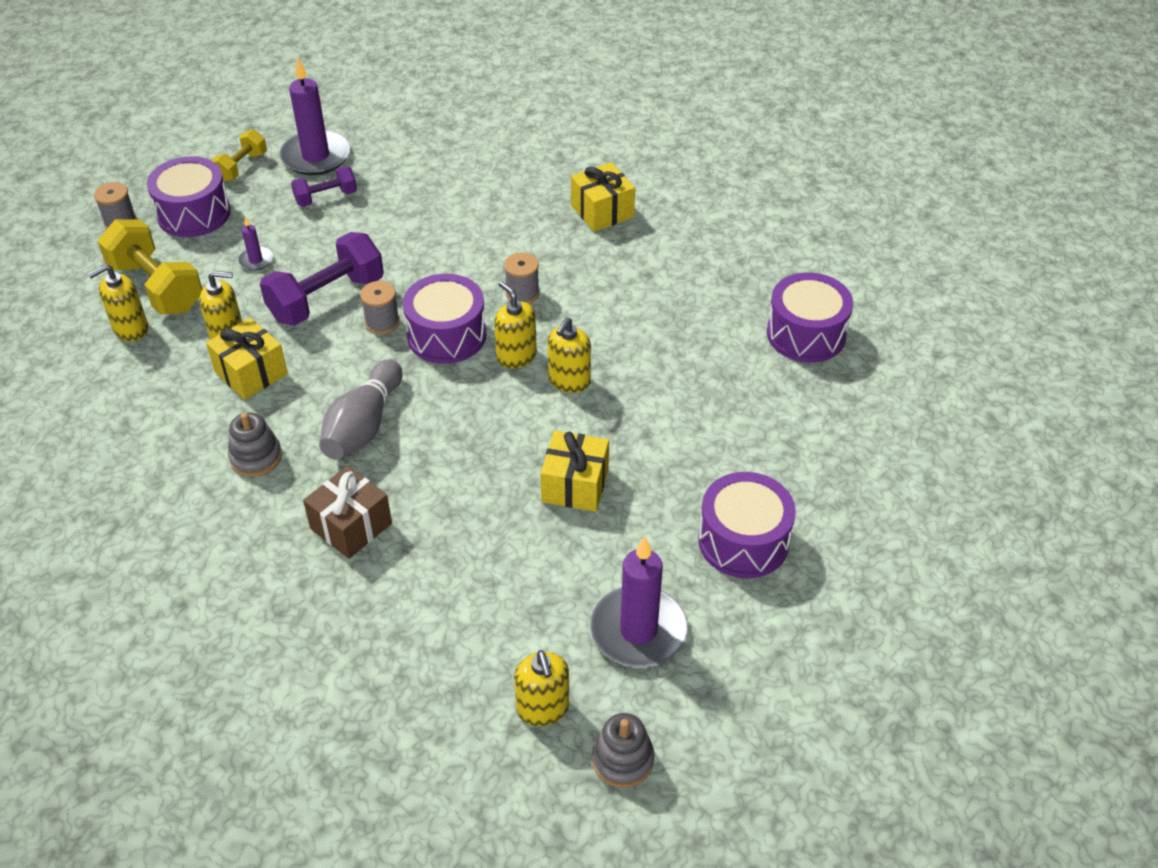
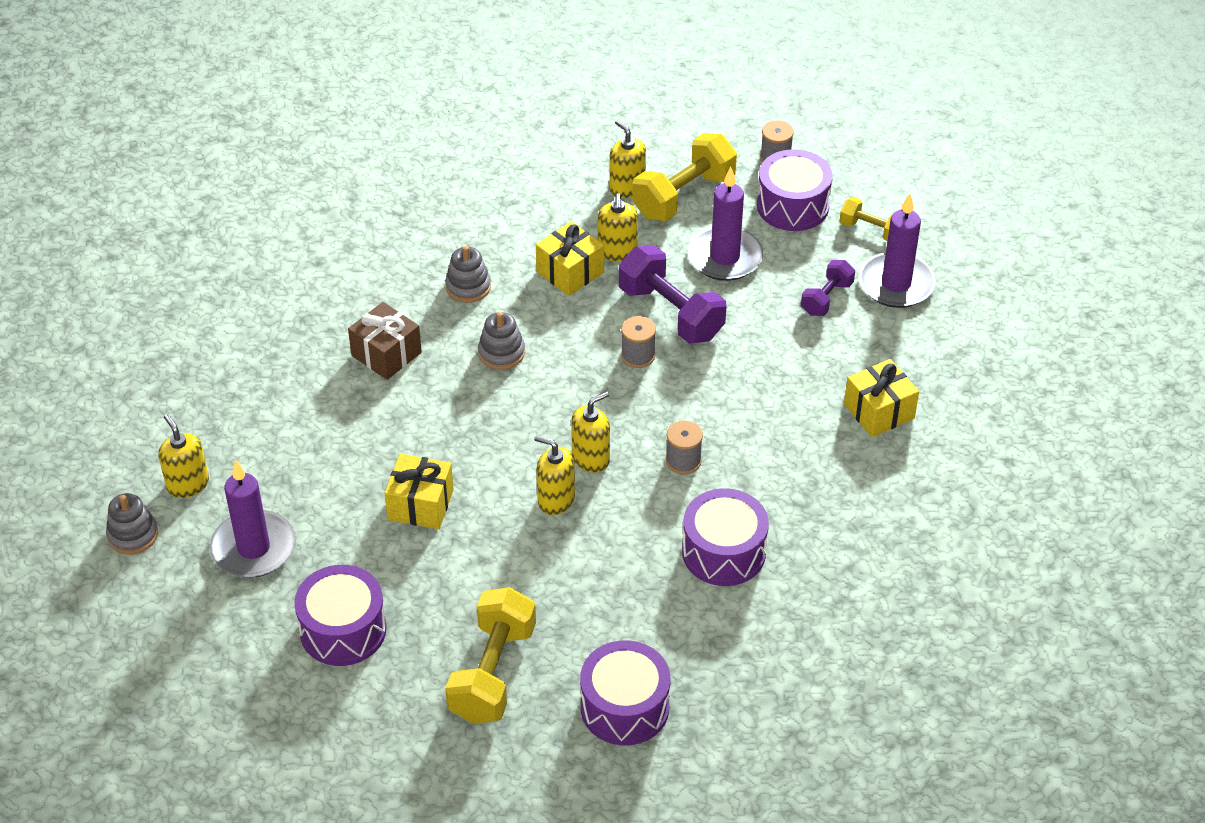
camera: 90 degrees right, 0 degrees up
purple candle [238,216,273,271] -> purple candle [688,167,763,281], size x2.19
purple dumbbell [291,166,357,207] -> purple dumbbell turned 60 degrees clockwise [801,260,855,316]
grey bowling pin [319,359,403,460] -> grey stacking toy [478,312,525,370]
purple drum [403,274,486,364] -> purple drum moved to [682,488,769,586]
yellow soap dispenser [514,650,569,726] -> yellow soap dispenser turned 75 degrees clockwise [159,414,209,498]
yellow gift [571,162,635,232] -> yellow gift moved to [844,359,919,437]
none -> yellow dumbbell [445,587,536,724]

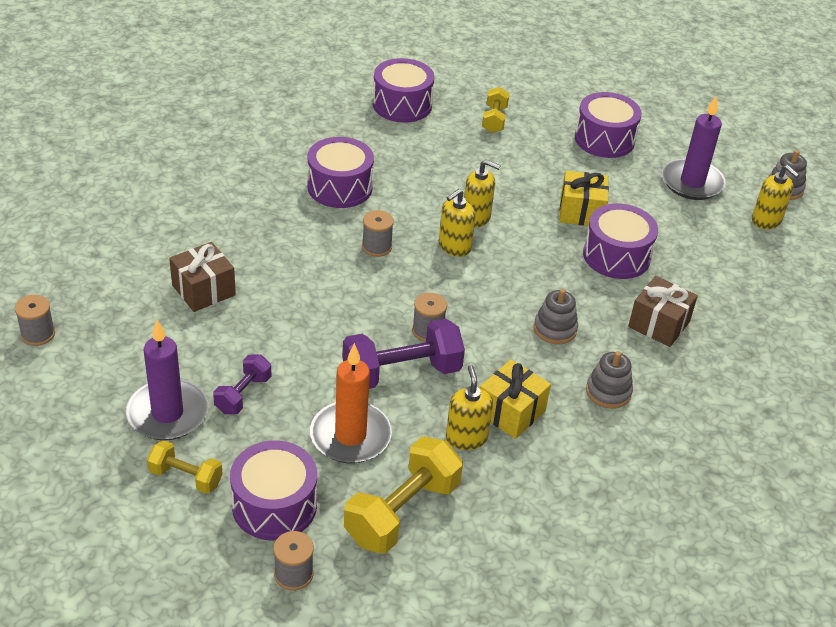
camera: 170 degrees right, 5 degrees down
yellow dumbbell [445,587,536,724] -> yellow dumbbell [482,87,510,133], size x0.56
yellow soap dispenser [609,120,646,198] -> none
purple dumbbell [619,245,727,344] -> purple dumbbell turned 60 degrees counterclockwise [342,318,465,389]
purple candle [688,167,763,281] -> orange candle [310,343,392,463]
yellow gift [844,359,919,437] -> brown gift [169,242,236,312]
none -> grey spool [15,295,55,346]
none -> purple drum [583,203,658,279]

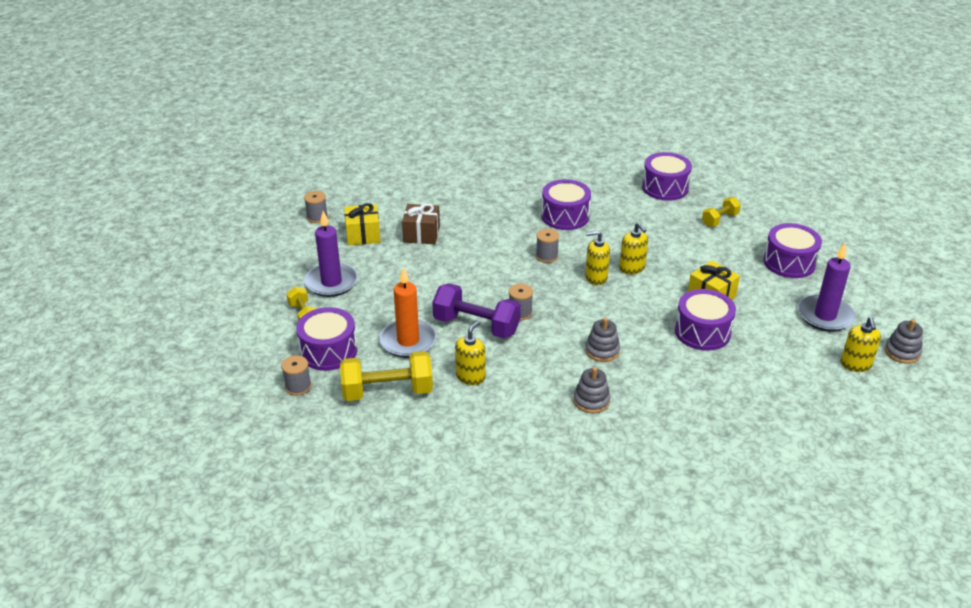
camera: 45 degrees right, 5 degrees down
purple dumbbell [213,354,271,414] -> none
yellow gift [480,359,551,439] -> yellow gift moved to [344,203,380,246]
brown gift [628,276,698,347] -> none

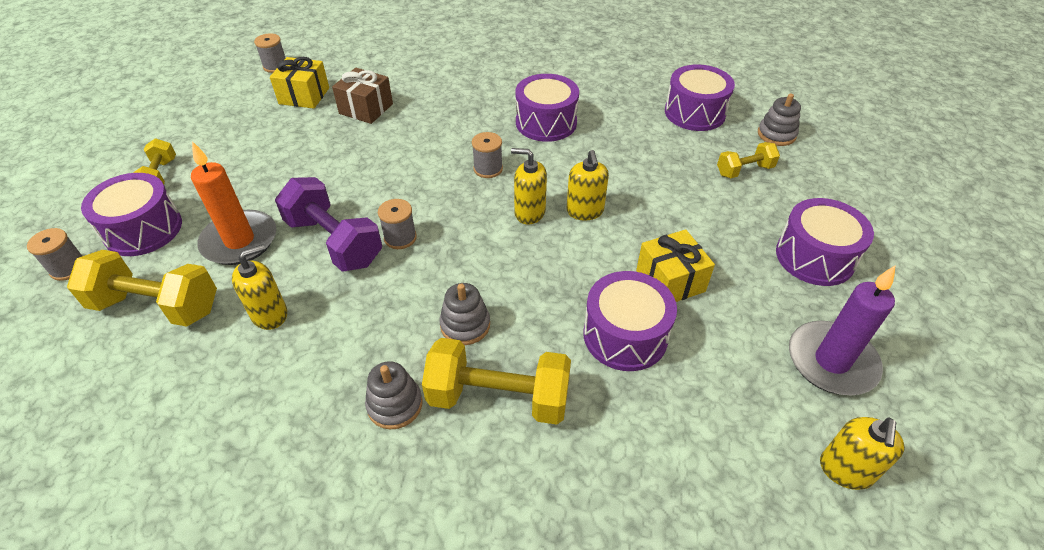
camera: 20 degrees right, 10 degrees up
purple candle [304,211,358,297] -> none
grey stacking toy [885,319,923,364] -> grey stacking toy moved to [758,94,801,146]
none -> yellow dumbbell [422,338,571,425]

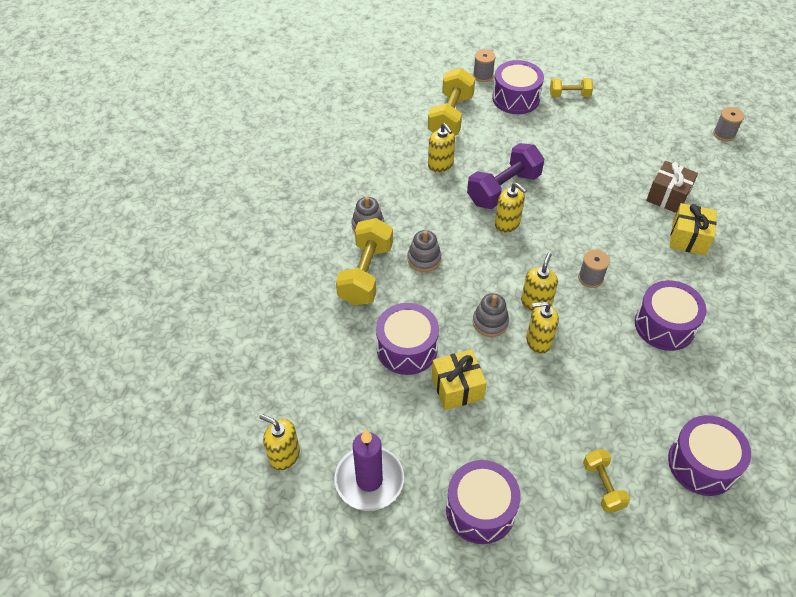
camera: 95 degrees right, 5 degrees up
orange candle [191,141,277,265] -> none
yellow gift [270,57,329,109] -> yellow gift moved to [670,203,717,256]
grey spool [378,199,417,249] -> yellow soap dispenser [495,182,527,233]
grey stacking toy [758,94,801,146] -> grey stacking toy moved to [473,293,509,337]

